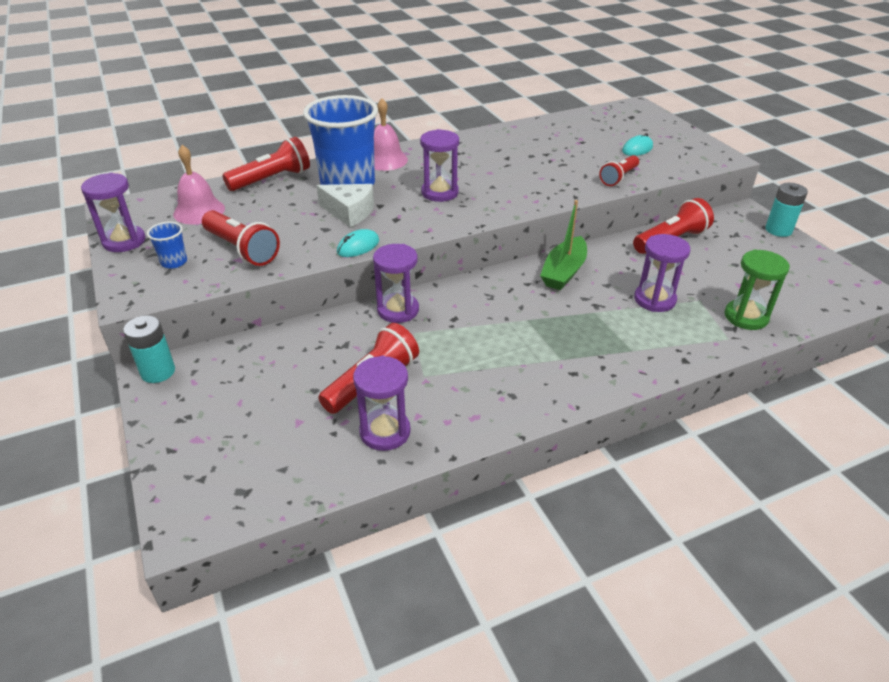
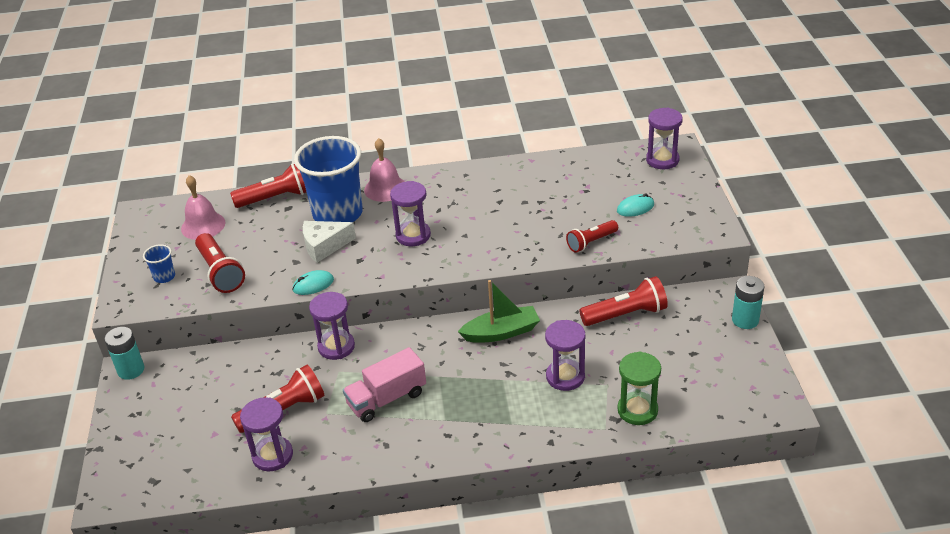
camera: 20 degrees right, 0 degrees up
purple hourglass [81,173,146,252] -> purple hourglass moved to [646,108,683,169]
white cheese [316,184,374,227] -> white cheese turned 120 degrees clockwise [303,221,356,263]
green boat [540,200,587,290] -> green boat turned 150 degrees counterclockwise [458,280,540,343]
none -> pink truck [343,347,426,422]

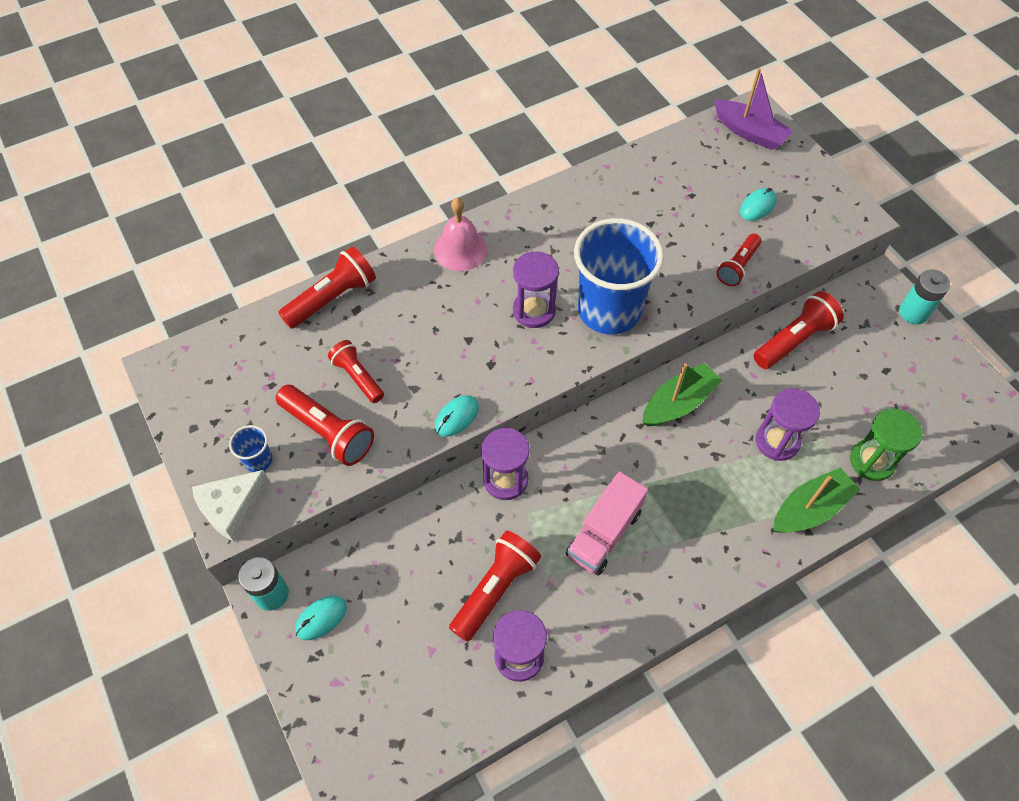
camera: 25 degrees left, 20 degrees up
pink bell [181,175,225,240] -> none
blue cup [294,136,363,222] -> blue cup moved to [574,218,664,334]
white cheese [303,221,356,263] -> white cheese moved to [192,470,270,542]
purple hourglass [646,108,683,169] -> purple boat [714,68,793,150]
none -> turquoise mouse [295,596,347,640]
none -> red flashlight [328,340,384,403]
none -> green boat [773,468,860,533]

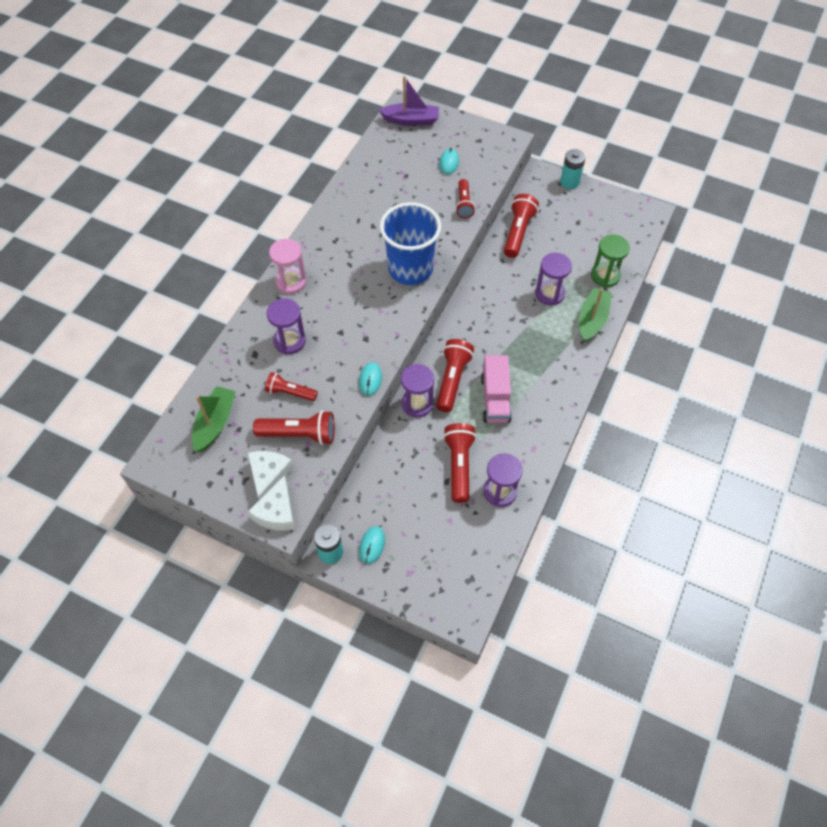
camera: 35 degrees left, 0 degrees up
blue cup [229,425,272,472] -> white cheese [248,451,294,500]
red flashlight [278,246,376,329] -> red flashlight moved to [436,339,474,412]
pink bell [434,198,488,271] -> pink hourglass [269,239,306,294]
purple hourglass [513,251,559,328] -> purple hourglass moved to [267,298,306,354]
green boat [643,363,723,426] -> green boat moved to [192,386,236,452]

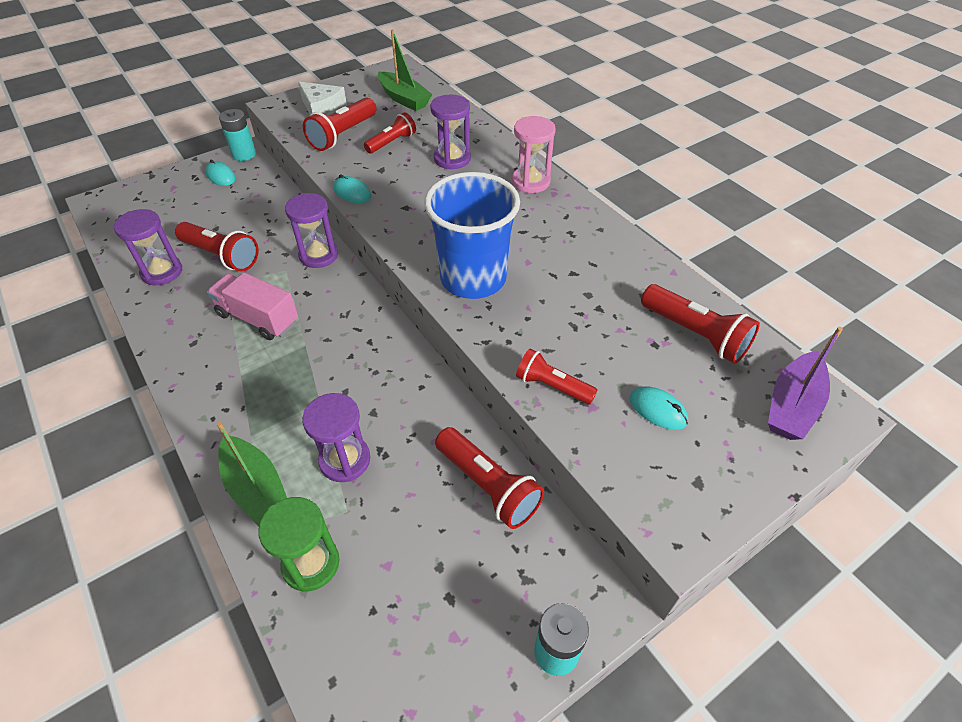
camera: 120 degrees right, 10 degrees down
white cheese [248,475,295,531] -> none
red flashlight [436,339,474,412] -> red flashlight moved to [641,284,760,363]

